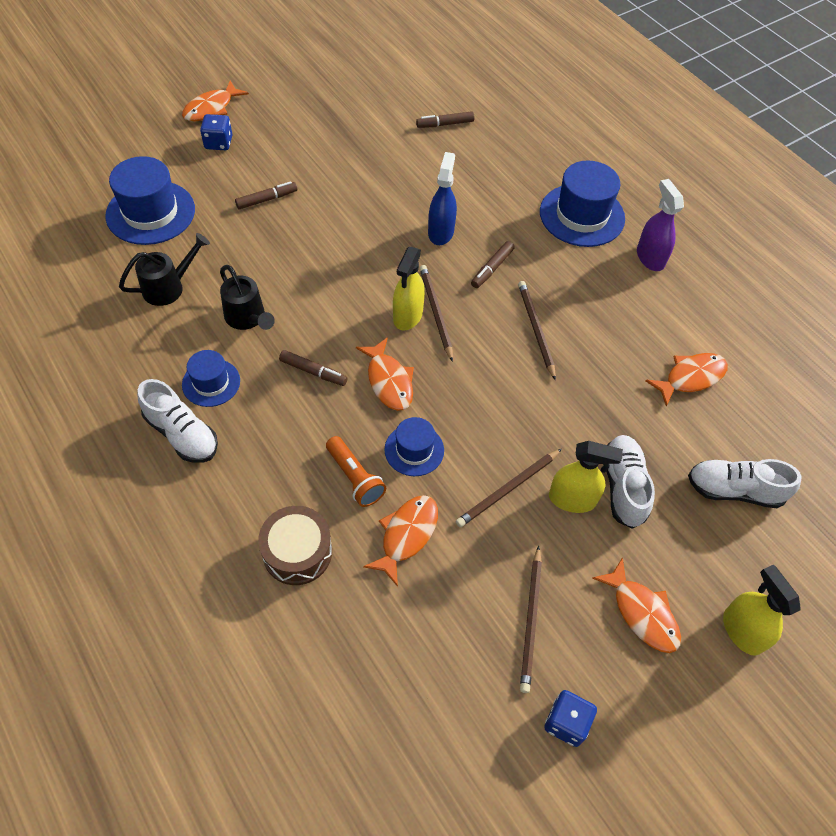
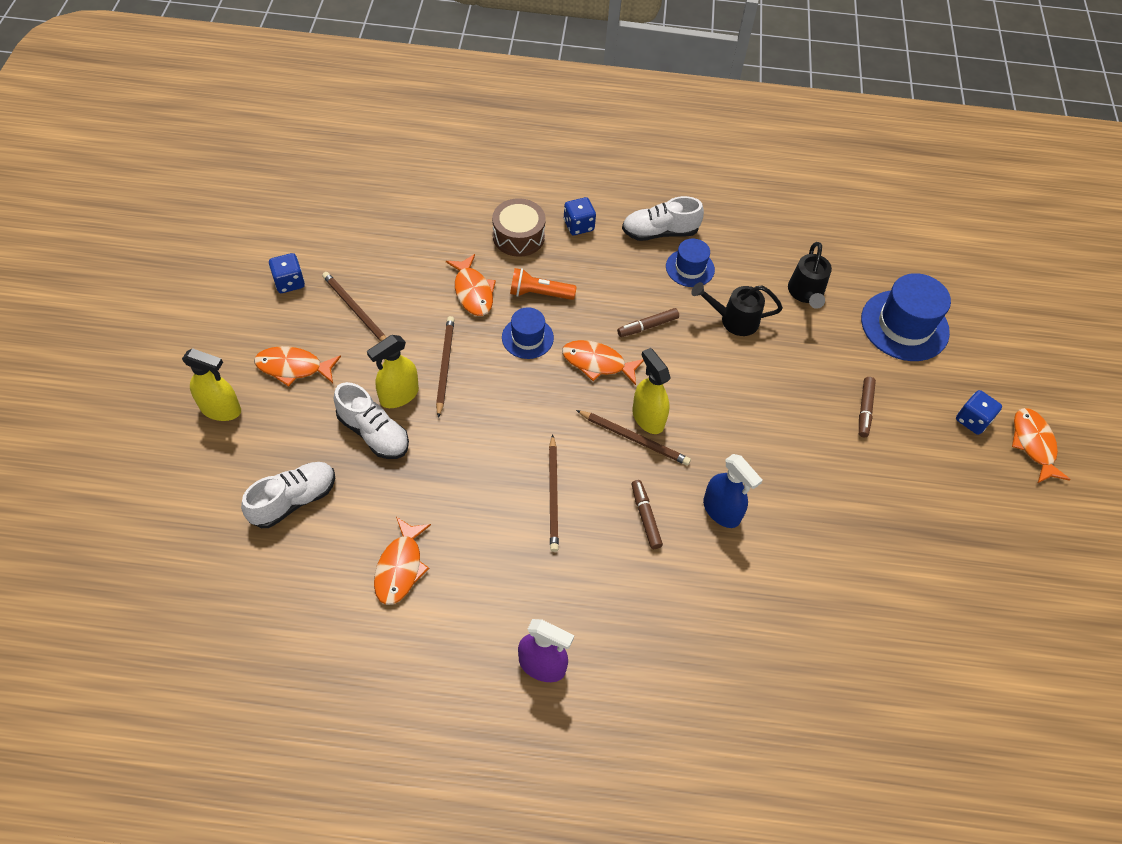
camera: 130 degrees right, 0 degrees up
brown marker [416,111,475,128] -> none
brown pencil [518,281,556,380] -> brown pencil turned 60 degrees clockwise [549,434,559,552]
blue hat [540,161,625,247] -> none
none -> blue dice [564,197,596,235]

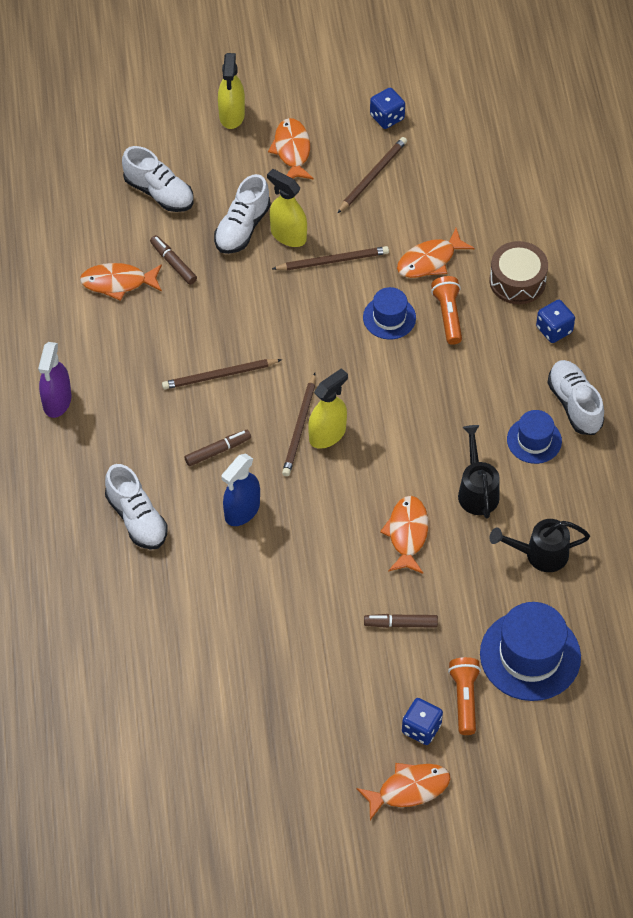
camera: 80 degrees right, 0 degrees up
orange fish [562,340,644,385] -> orange fish moved to [380,496,429,574]
brown marker [617,308,679,337] -> brown marker moved to [150,235,197,285]
none -> white shoe [105,464,168,550]
none -> orange flashlight [448,657,481,735]

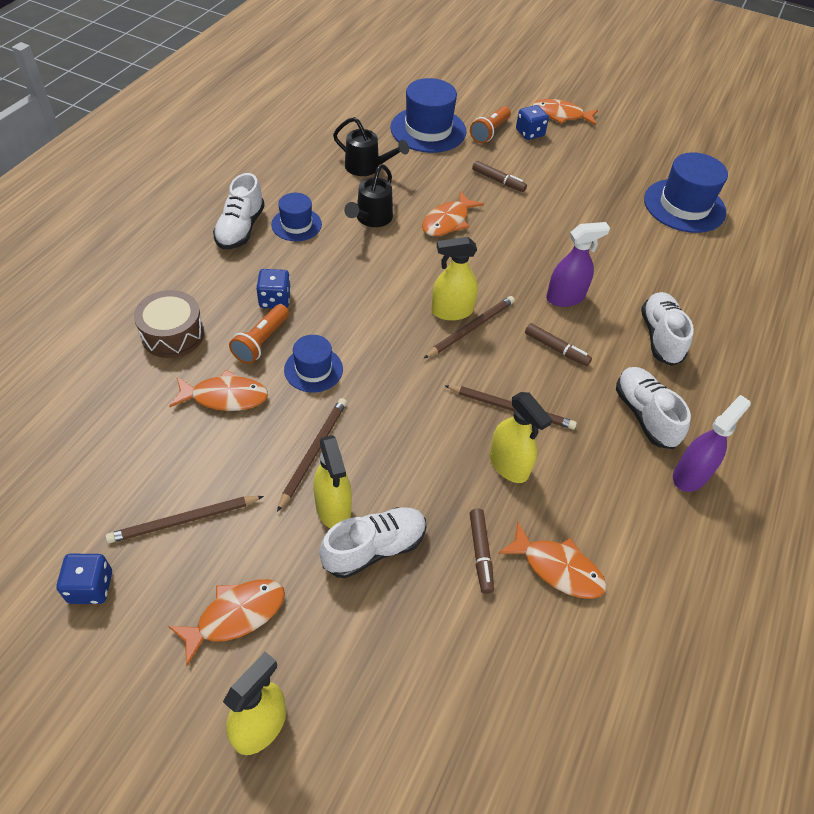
camera: 150 degrees left, 5 degrees down
white shoe [122,146,193,212] -> white shoe moved to [616,367,691,449]
brown marker [184,430,251,466] -> brown marker turned 150 degrees counterclockwise [525,323,592,366]
blue spray bottle [221,454,260,526] -> purple spray bottle [546,222,610,307]
orange fish [268,118,314,180] -> orange fish turned 150 degrees counterclockwise [168,579,285,666]
brown pencil [272,246,389,270] -> brown pencil turned 90 degrees clockwise [277,398,347,512]
blue dice [536,300,575,343] -> blue dice moved to [256,269,291,309]
none -> yellow spray bottle [489,392,552,483]
none -> blue hat [644,152,728,233]

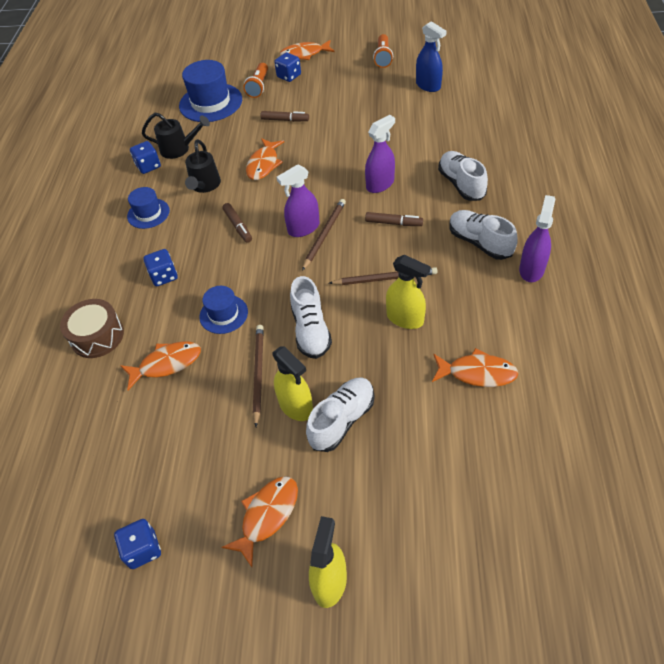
camera: 15 degrees left, 0 degrees up
brown pencil [106,496,264,543] -> none
white shoe [213,173,265,249] -> white shoe moved to [290,276,332,359]
orange flashlight [229,304,289,364] -> orange flashlight moved to [373,34,393,68]
yellow spray bottle [431,237,478,321] -> purple spray bottle [277,164,320,237]
brown marker [470,509,494,594] -> brown marker moved to [222,203,252,243]
blue hat [644,152,728,233] -> blue spray bottle [416,21,447,92]
none -> blue dice [130,141,161,174]

